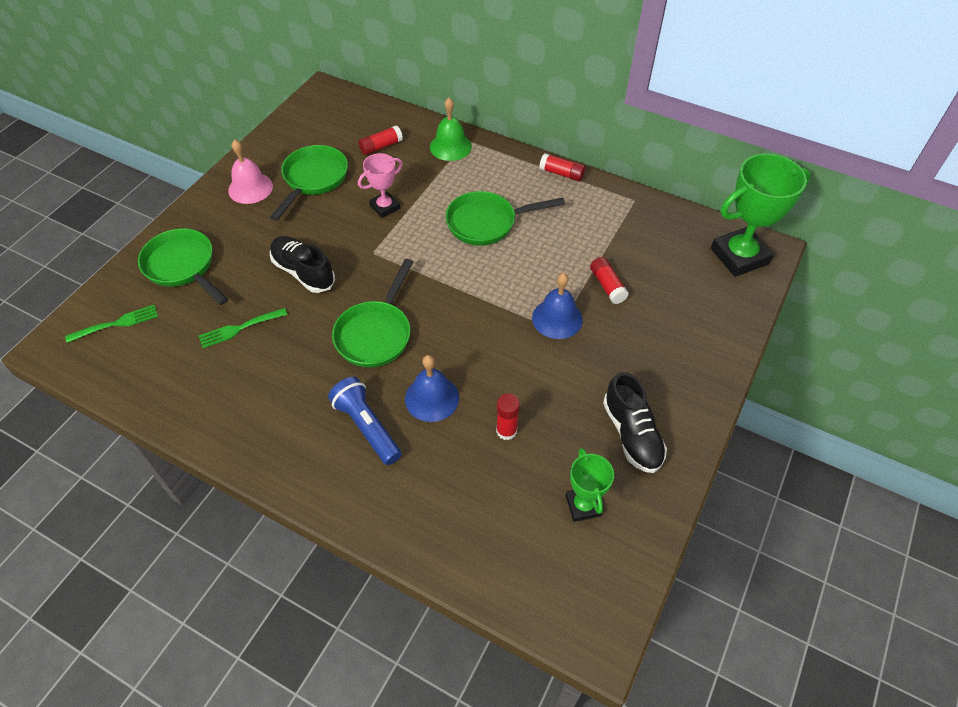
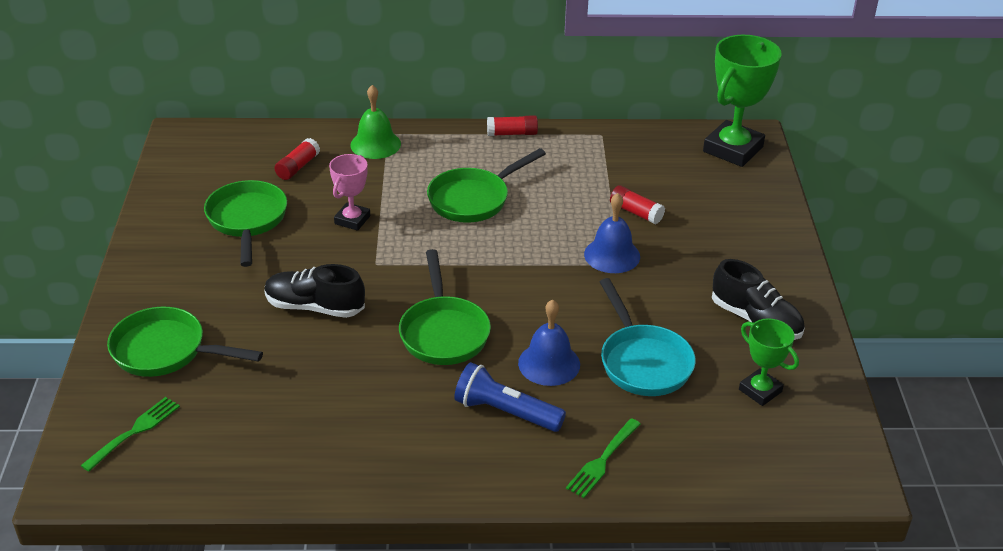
camera: 30 degrees left, 15 degrees down
green fork [199,308,288,348] -> green fork moved to [566,418,641,498]
pink bell [228,139,273,204] -> none
red glue stick [496,393,520,440] -> turquoise pan [599,278,696,396]

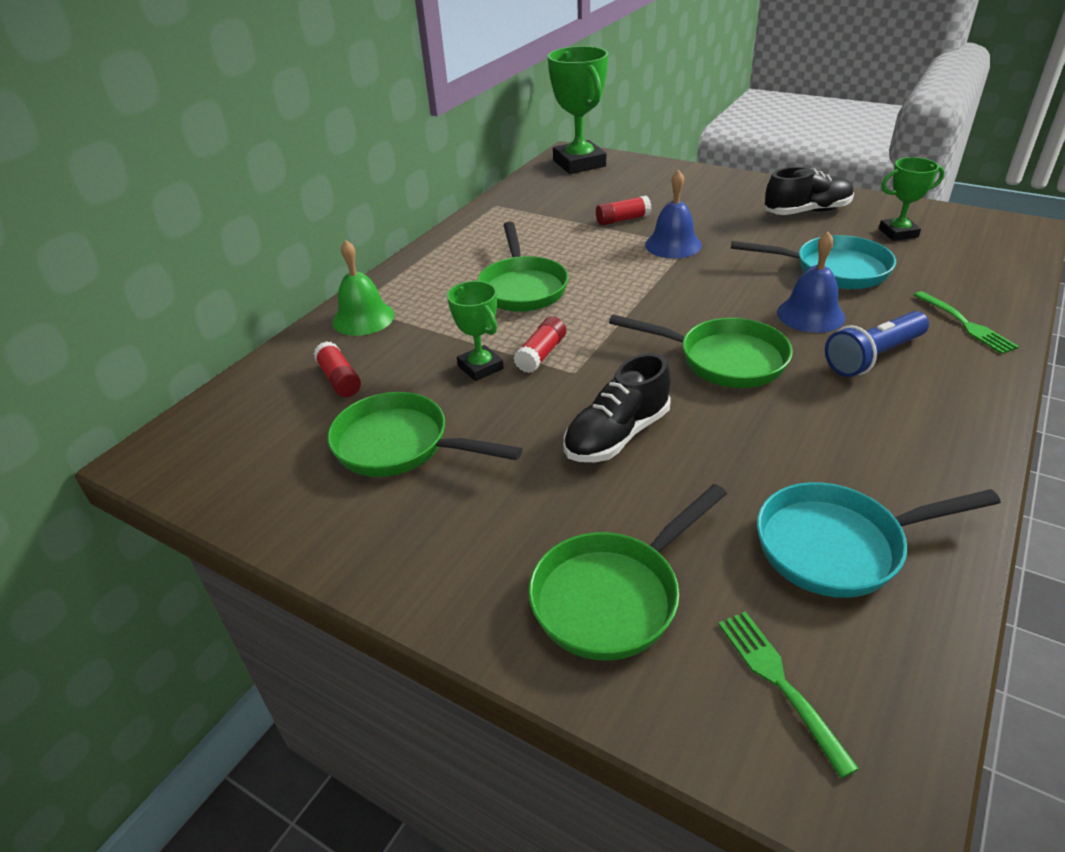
camera: 55 degrees left, 0 degrees up
pink trophy [329,154,370,231] -> green trophy [447,281,504,381]
red glue stick [487,115,538,136] -> red glue stick moved to [514,316,566,373]
none -> turquoise pan [757,482,1001,598]

